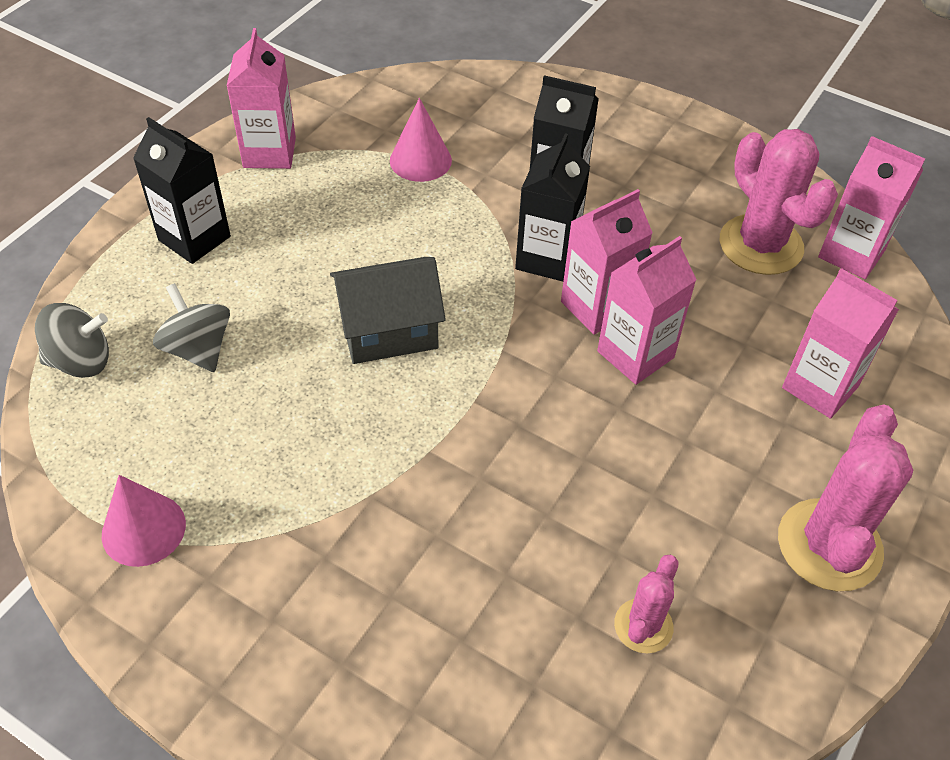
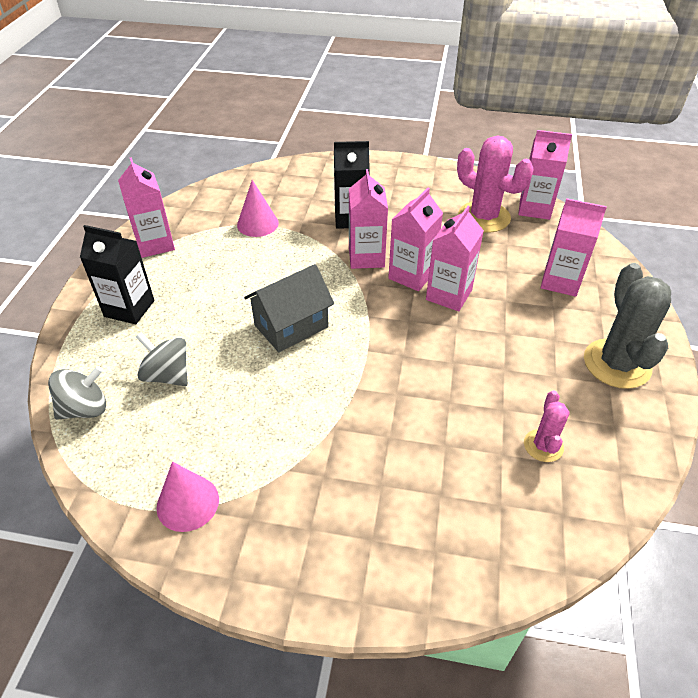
camera: 20 degrees left, 5 degrees down
black carton [515,133,590,282] -> pink carton [349,169,388,269]
pink cactus [778,404,913,591] -> grey cactus [584,263,671,389]

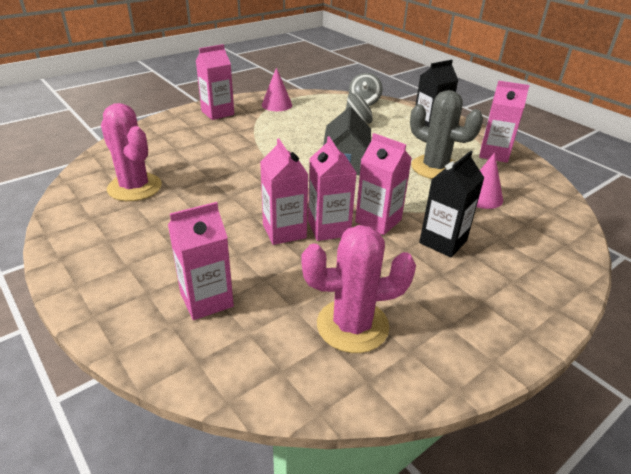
camera: 130 degrees right, 10 degrees down
pink carton [518,130,572,220] -> pink carton moved to [196,44,234,120]
pink cactus [524,390,569,462] -> pink cactus [101,103,162,201], size x1.87
grey cactus [584,263,671,389] -> grey cactus moved to [410,90,483,179]

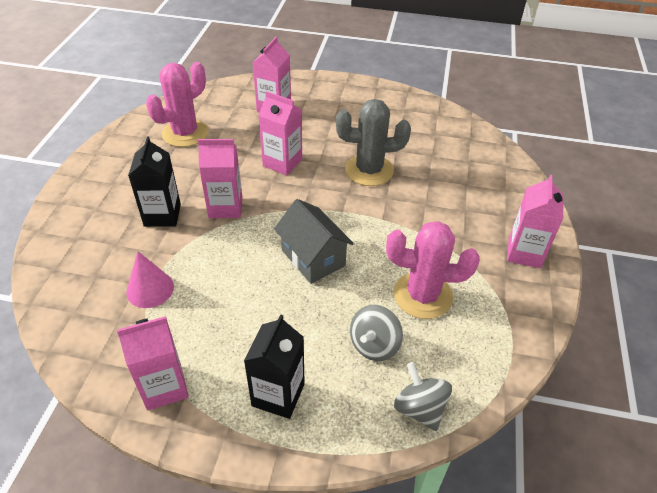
camera: 140 degrees right, 10 degrees up
pink cactus [101,103,162,201] -> pink cactus moved to [386,221,480,319]
pink cone [262,67,292,111] -> none
pink carton [308,136,357,241] -> none
grey cactus [410,90,483,179] -> grey cactus moved to [336,99,411,186]

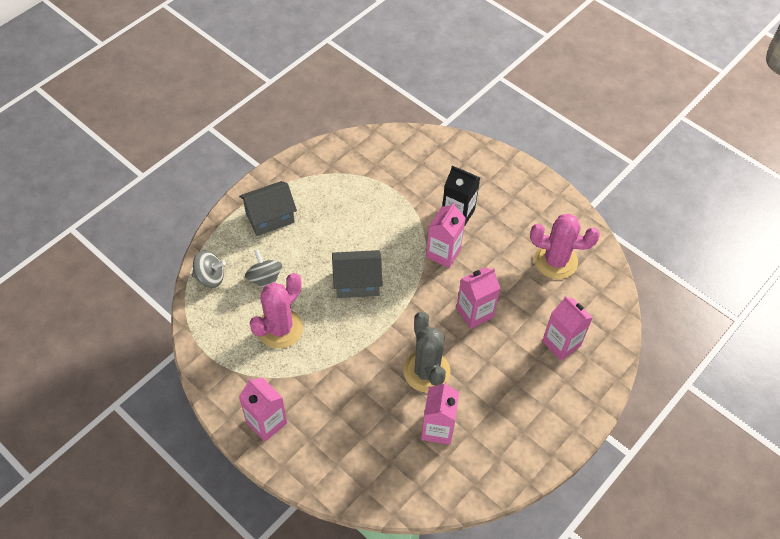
camera: 120 degrees right, 10 degrees up
pink carton [117,316,189,411] -> pink carton moved to [421,382,459,445]
pink cone [126,251,174,308] -> none
pink cactus [146,62,208,147] -> pink cactus turned 60 degrees counterclockwise [530,214,600,279]
black carton [244,315,305,419] -> grey house [239,181,297,236]
grey cactus [336,99,411,186] -> grey cactus turned 45 degrees counterclockwise [403,312,451,393]

